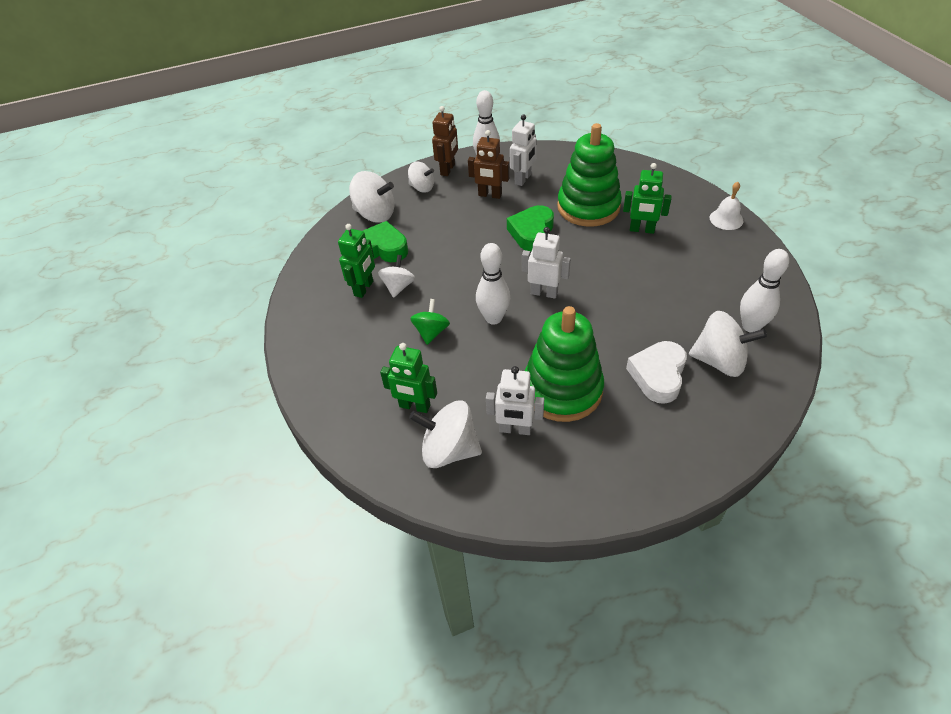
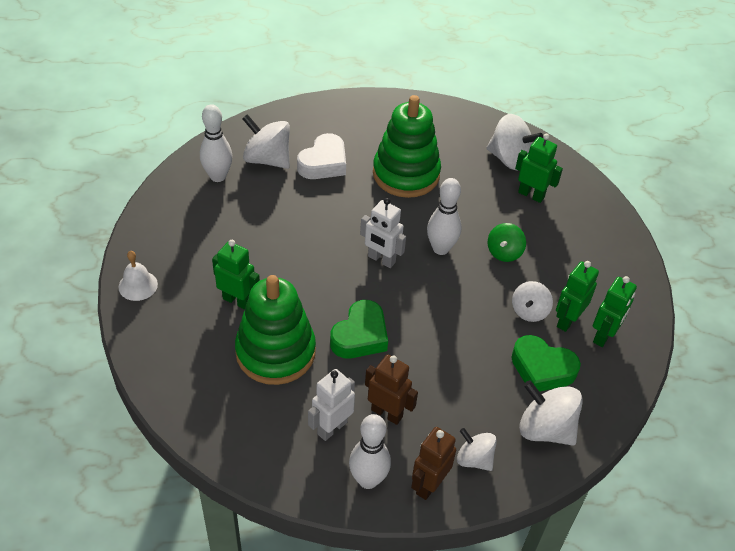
camera: 170 degrees left, 0 degrees up
white robot [486,366,544,435] -> none
none -> green robot [593,276,637,347]

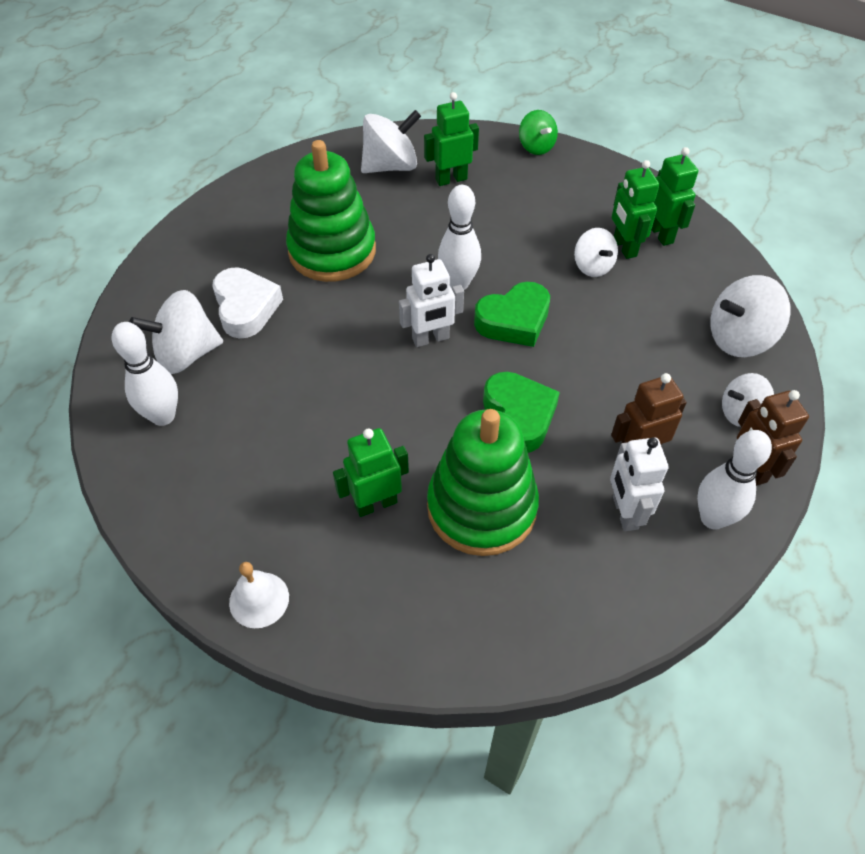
camera: 50 degrees left, 5 degrees up
green spinning top [488,223,526,262] -> green spinning top moved to [519,110,558,155]
green heart [511,335,581,392] -> green heart moved to [474,282,550,347]

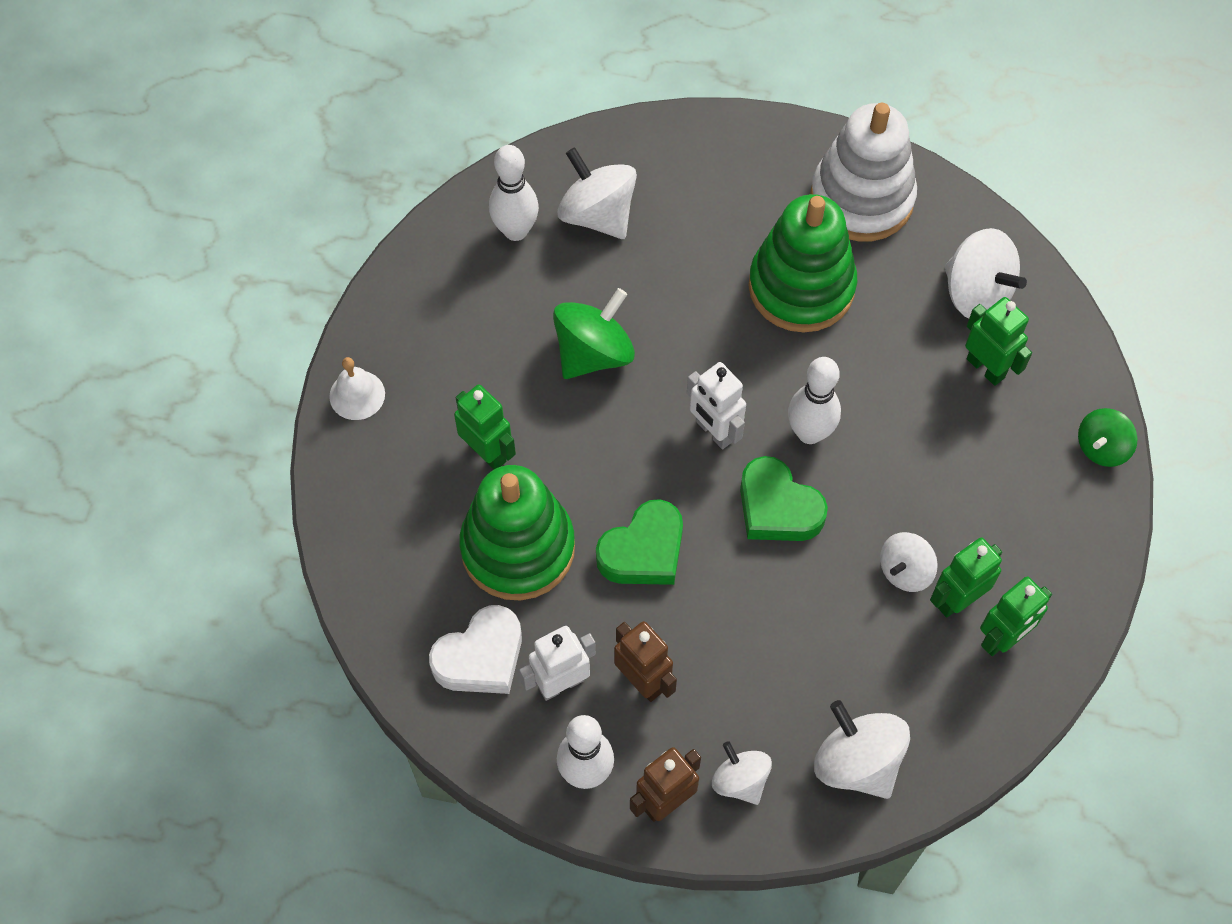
camera: 70 degrees right, 10 degrees up
white heart [212,267,283,338] -> white heart moved to [429,605,522,694]
none -> green spinning top [553,288,635,379]
none -> white stacking toy [810,103,917,242]

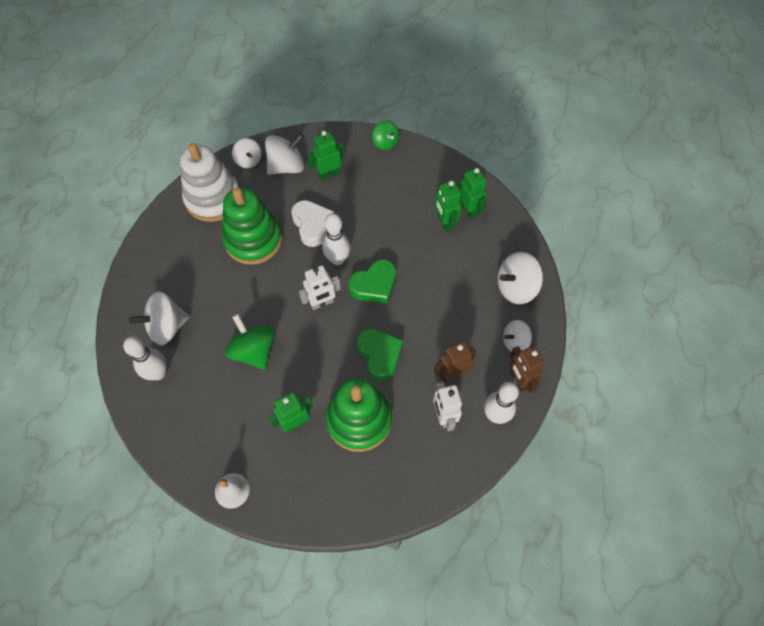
camera: 75 degrees left, 0 degrees up
white heart [429,605,522,694] -> white heart moved to [291,200,334,247]
white spinning top [880,532,938,592] -> white spinning top moved to [232,138,261,168]

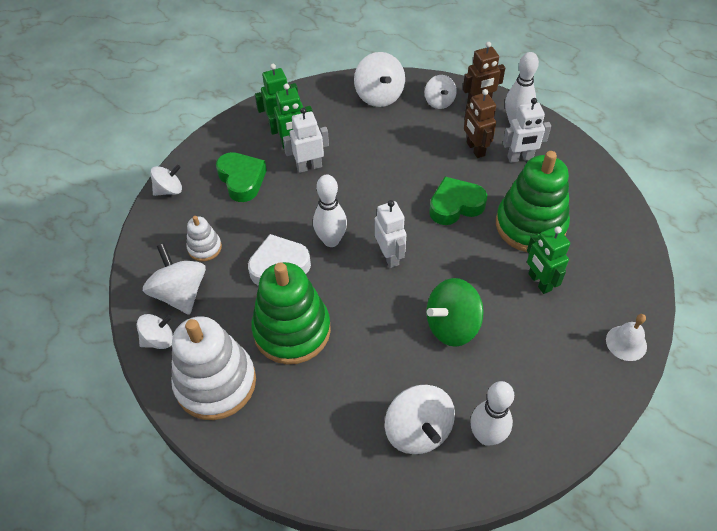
camera: 85 degrees left, 10 degrees down
green robot [307,131,345,181] -> white stacking toy [186,216,222,261]
green heart [349,259,396,304] -> green heart moved to [216,152,267,202]
green spinning top [372,120,399,150] -> white spinning top [150,165,182,196]
none -> white robot [283,108,329,173]

